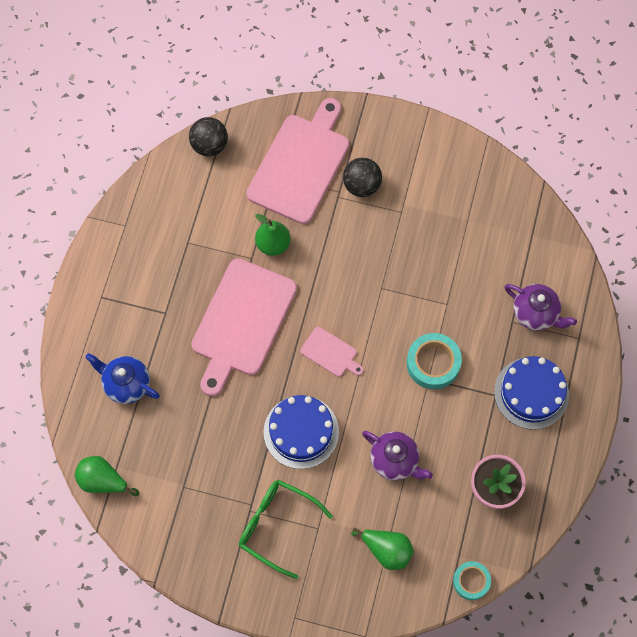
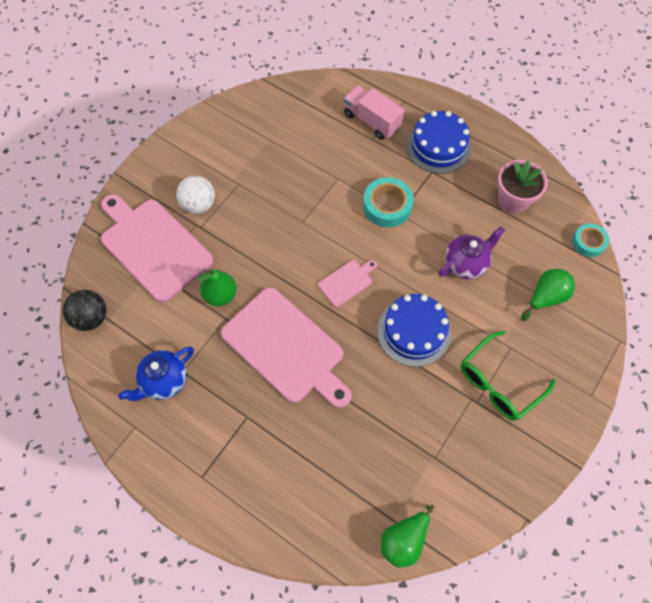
camera: 70 degrees left, 5 degrees down
blue teapot [85,353,160,404] -> blue teapot moved to [118,347,194,401]
black ball [343,158,382,197] -> white ball [176,176,215,214]
purple teapot [504,284,577,331] -> pink truck [344,85,405,140]

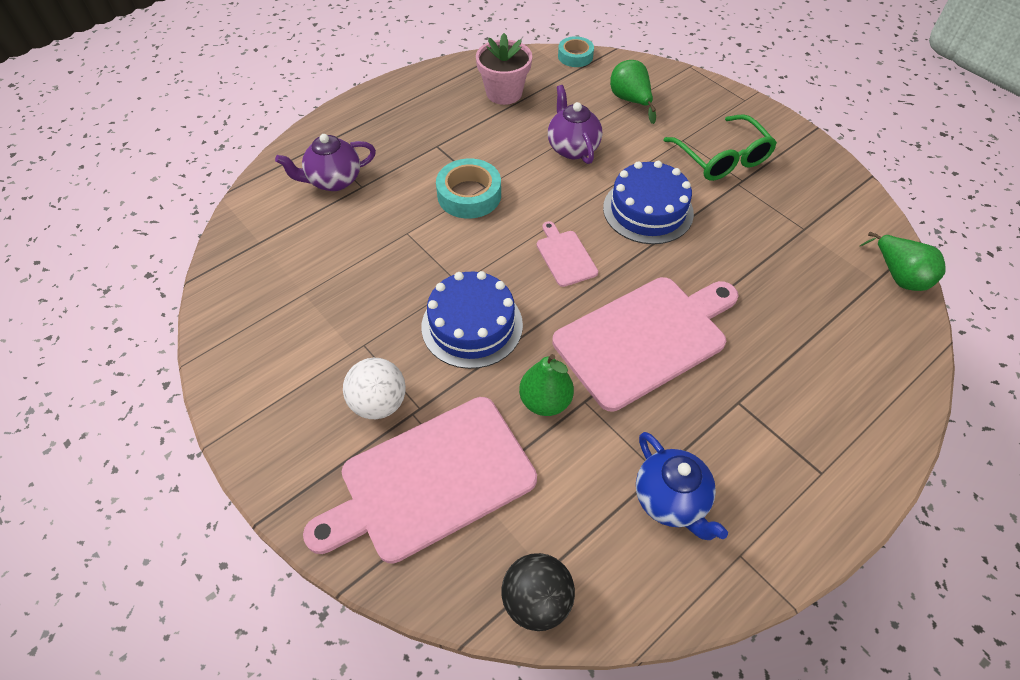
camera: 75 degrees left, 10 degrees down
pink truck [344,85,405,140] -> purple teapot [275,134,376,191]
blue cake [406,111,471,174] -> blue cake moved to [421,271,523,369]

